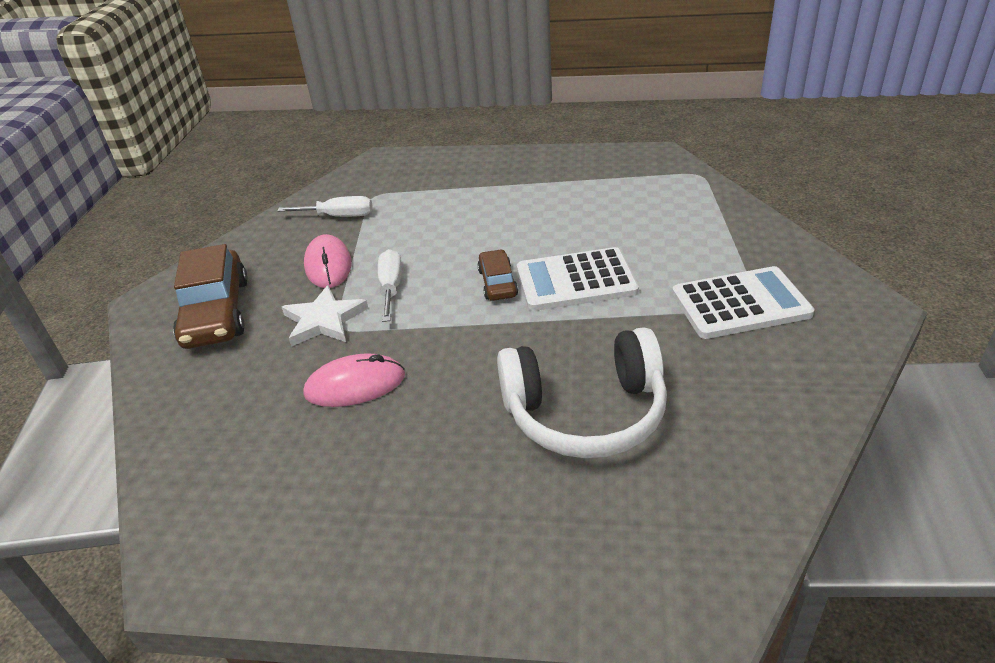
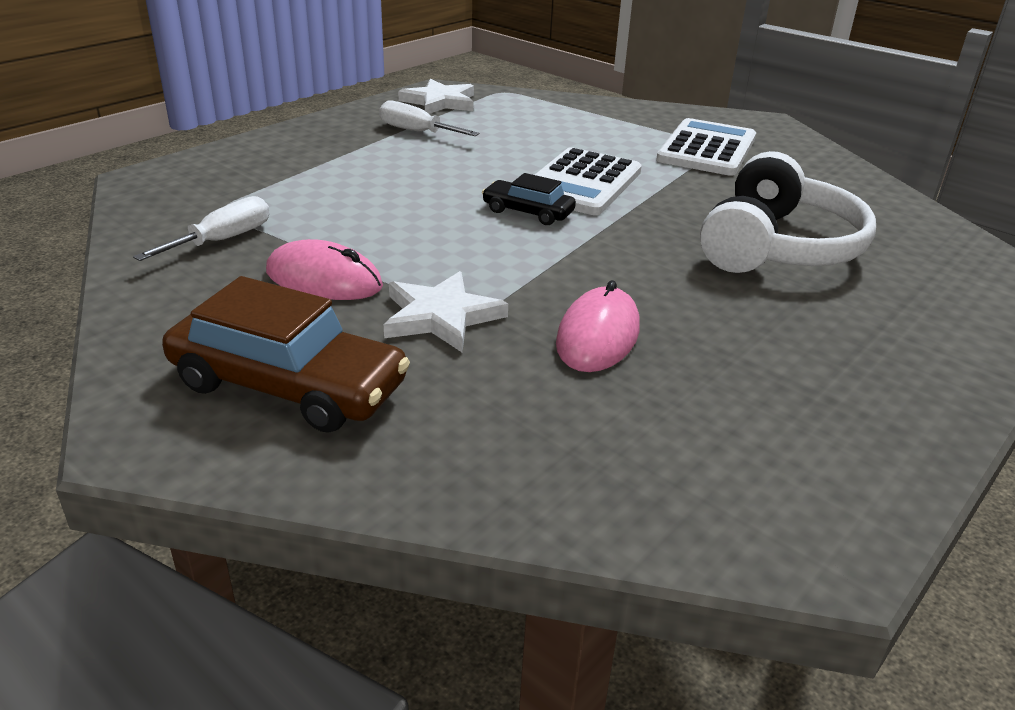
camera: 60 degrees left, 5 degrees down
white screwdriver [378,249,402,322] -> white screwdriver moved to [379,100,479,136]
brown car [477,249,518,301] -> black car [482,173,576,225]
none -> white star [398,79,474,114]

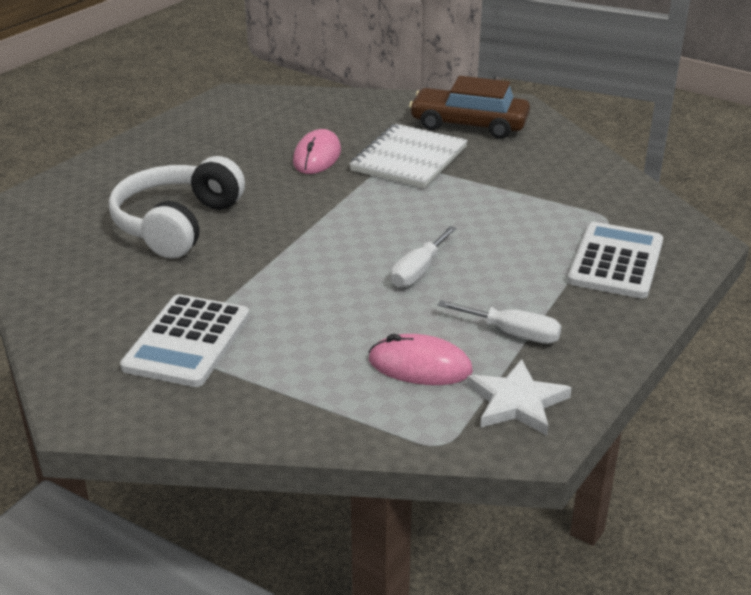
camera: 175 degrees right, 0 degrees up
white screwdriver [133,196,270,261] -> white screwdriver moved to [391,226,457,288]
pink mouse [266,239,383,300] -> pink mouse moved to [369,334,473,385]
white star [383,271,508,352] -> white notebook [350,124,468,188]
black car [482,173,576,225] -> none
white calculator [535,147,642,215] -> white calculator moved to [567,222,663,299]

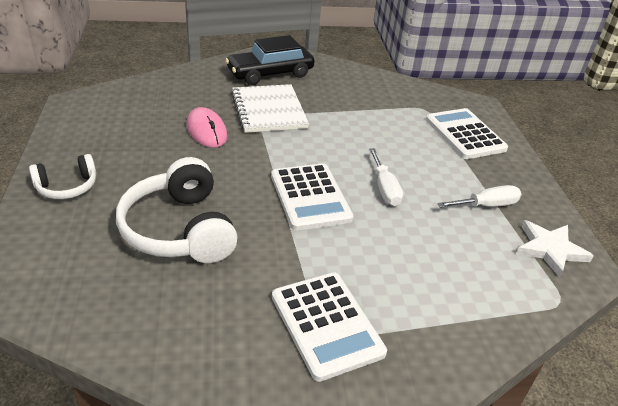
camera: 45 degrees left, 5 degrees up
pink mouse [369,334,473,385] -> none
brown car [409,76,530,139] -> black car [225,35,314,85]
none -> white headphones [29,154,96,199]
none -> white calculator [271,163,353,231]

